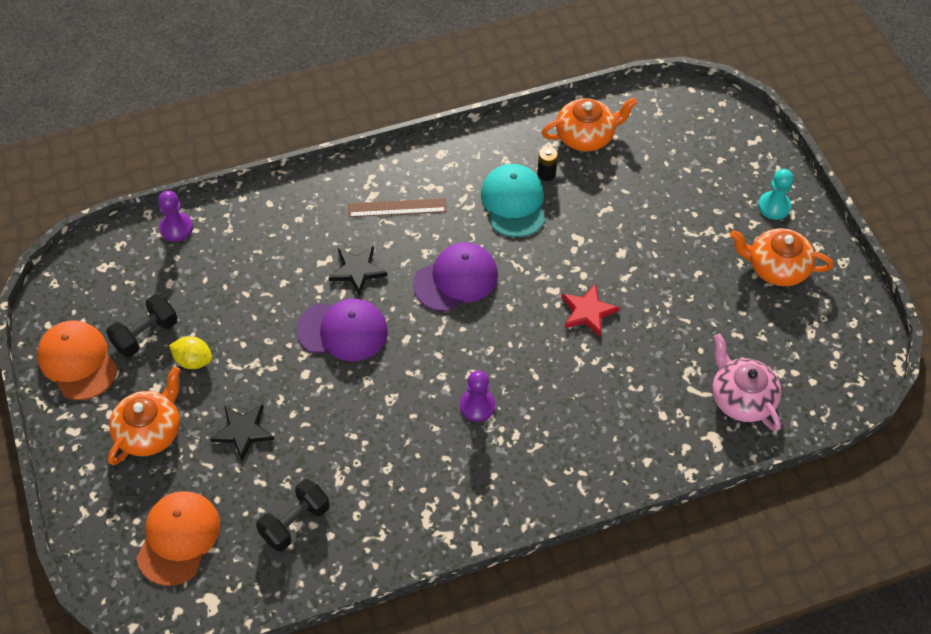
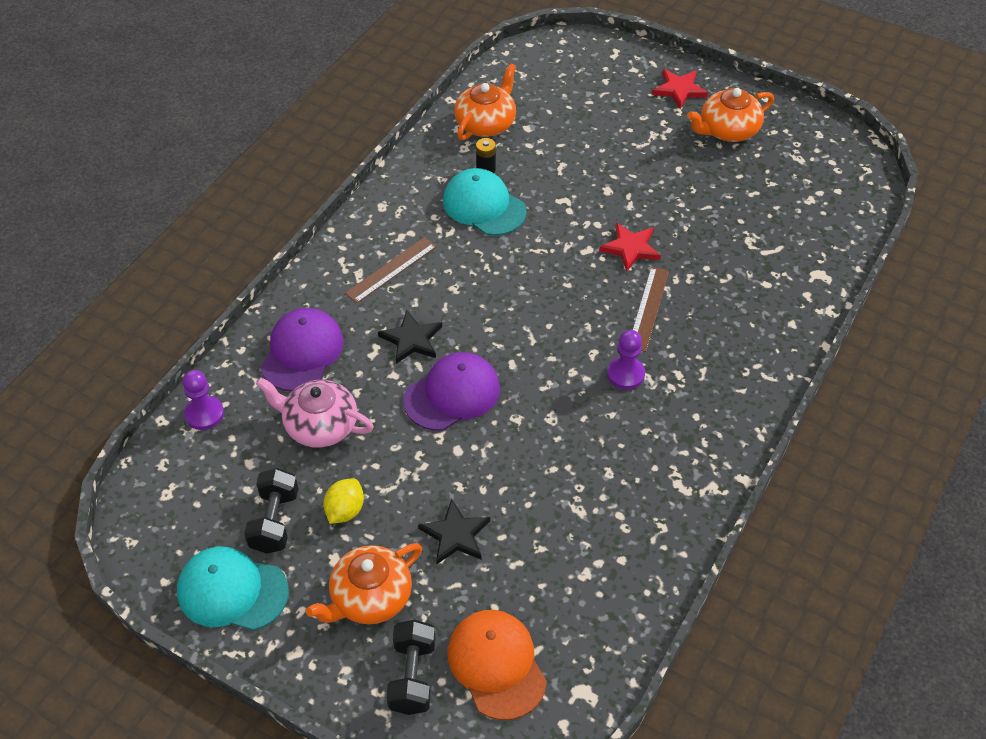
camera: 40 degrees left, 5 degrees down
orange cap [37,320,117,400] -> turquoise cap [177,546,289,630]
orange teapot [108,366,181,465] -> orange teapot turned 120 degrees counterclockwise [306,543,422,624]
yellow lemon [169,336,213,369] -> yellow lemon turned 45 degrees counterclockwise [323,479,364,524]
black dumbbell [256,479,330,551] -> black dumbbell moved to [386,620,435,715]
purple cap [413,242,498,312] -> purple cap moved to [261,308,343,392]
pink teapot [712,334,781,431] -> pink teapot moved to [256,377,374,448]
turquoise pawn [758,169,793,220] -> red star [652,69,708,109]
none -> brown ruler [632,267,669,352]

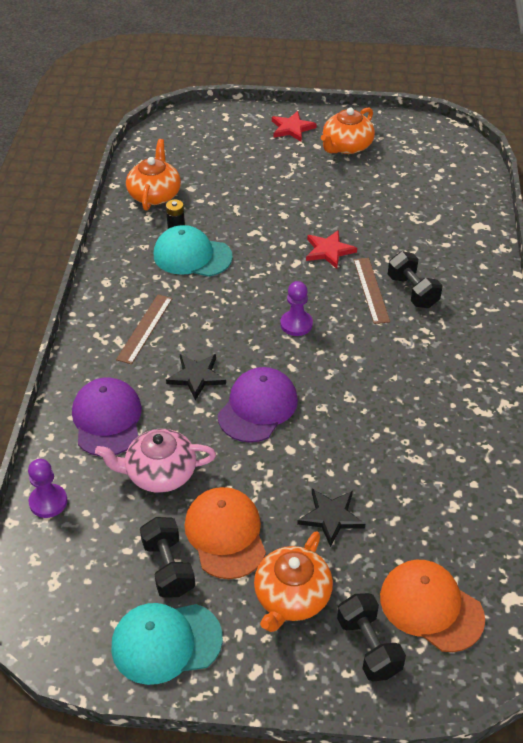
camera: 25 degrees left, 5 degrees down
yellow lemon [323,479,364,524] -> orange cap [184,487,266,579]
purple pawn [607,330,645,390] -> purple pawn moved to [280,281,313,336]
none -> black dumbbell [388,251,443,308]

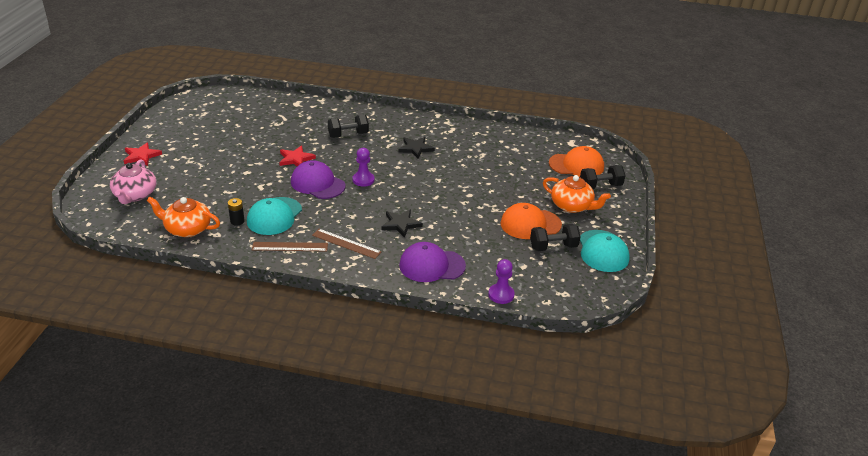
camera: 85 degrees left, 10 degrees down
pink teapot [95,429,216,493] -> pink teapot moved to [110,159,156,204]
purple cap [218,367,298,443] -> purple cap moved to [291,160,346,199]
black star [297,489,365,547] -> black star moved to [399,137,435,159]
orange teapot [321,107,375,154] -> none
brown ruler [354,258,390,324] -> brown ruler moved to [252,242,328,251]
orange cap [380,560,485,652] -> orange cap turned 135 degrees counterclockwise [549,146,604,177]

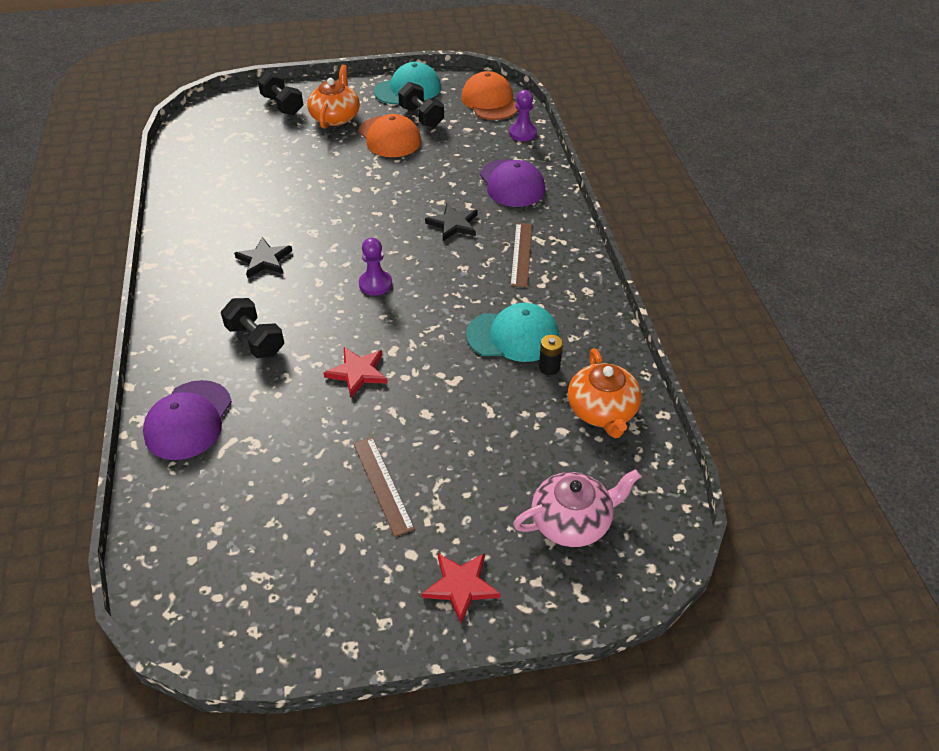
camera: 110 degrees left, 10 degrees up
brown ruler [252,242,328,251] -> brown ruler moved to [353,437,415,537]
purple cap [291,160,346,199] -> purple cap moved to [143,380,232,460]
orange cap [549,146,604,177] -> orange cap moved to [461,71,518,120]

